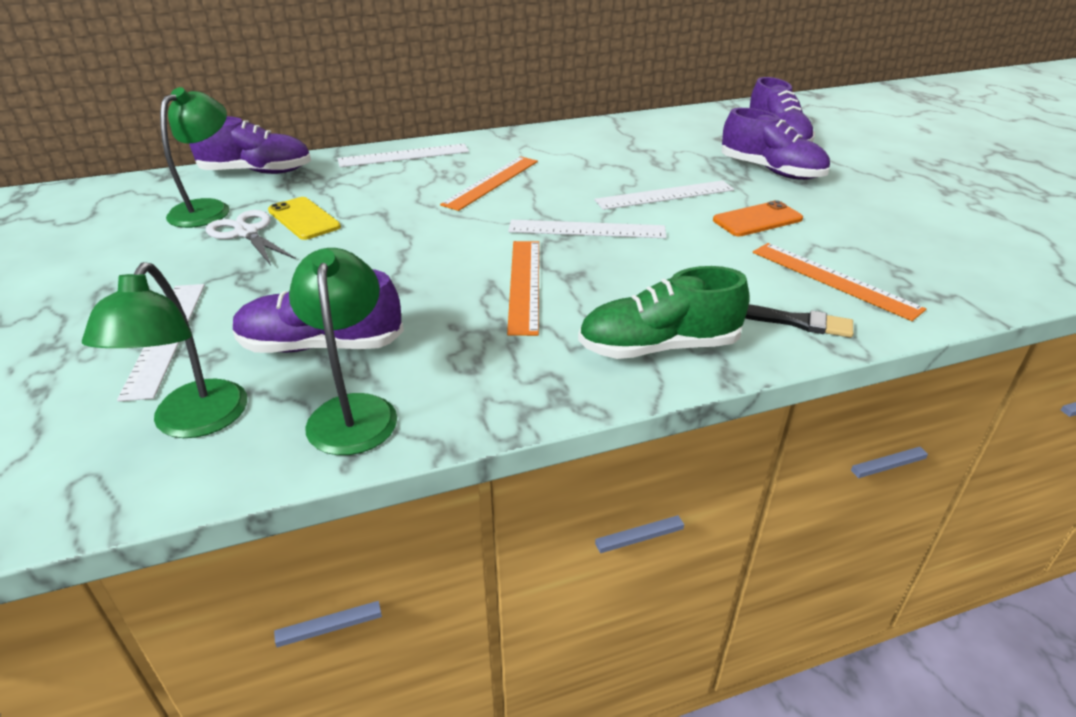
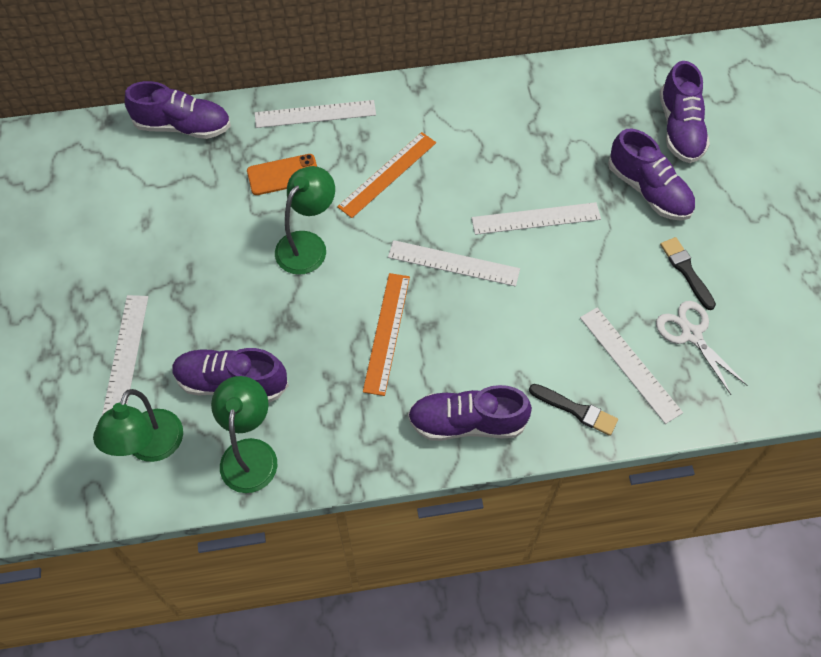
camera: 10 degrees right, 25 degrees up
green lamp [160,87,229,228] -> green lamp moved to [275,166,335,275]
white scissors [206,210,296,265] -> white scissors moved to [656,301,748,395]
yellow phone [268,197,341,240] -> none
green shoe [578,266,749,359] -> purple shoe [408,385,532,441]
orange phone [713,200,803,237] -> orange phone moved to [247,154,317,195]
orange ruler [753,243,926,321] -> white ruler [580,307,683,424]
none -> black brush [660,237,716,310]

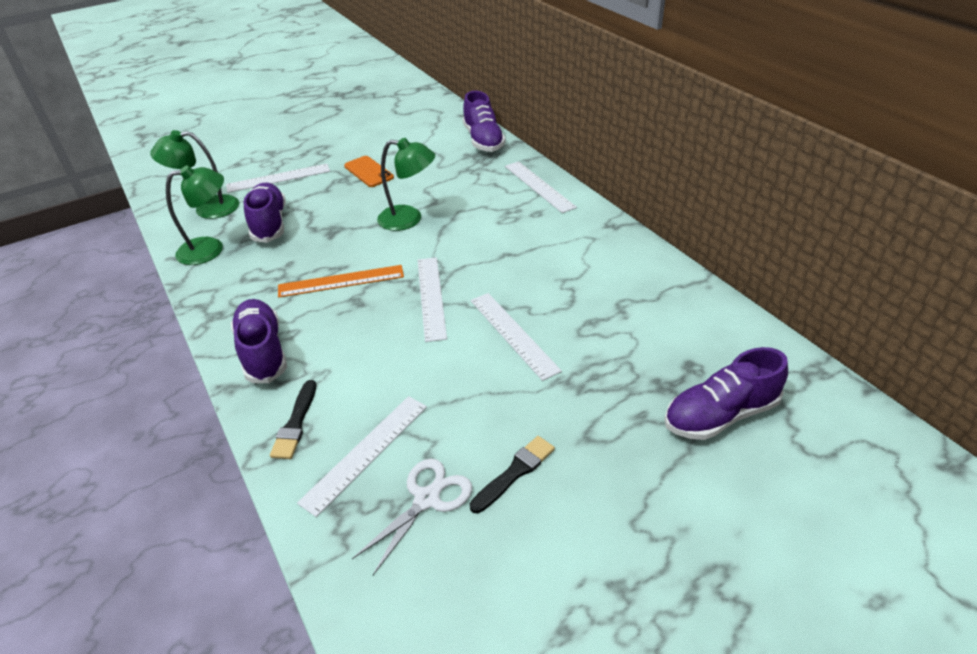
camera: 70 degrees right, 20 degrees down
orange phone [247,154,317,195] -> orange phone moved to [344,156,394,187]
orange ruler [337,132,436,218] -> none
purple shoe [608,129,695,221] -> none

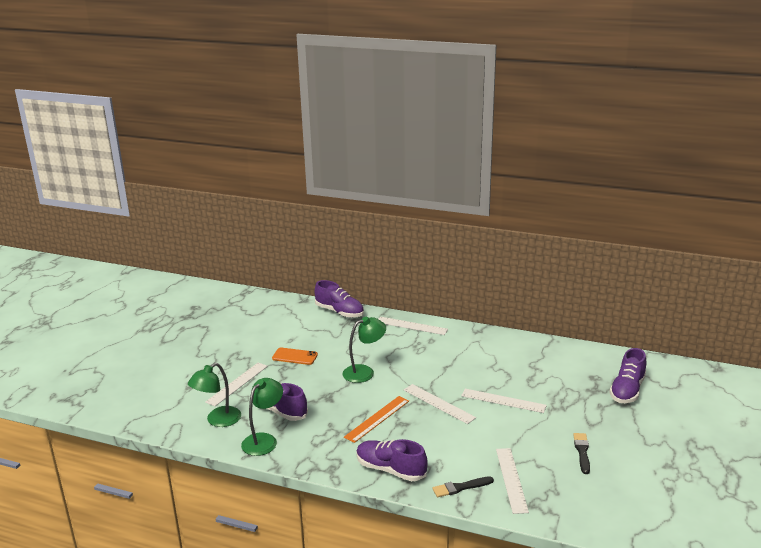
camera: 40 degrees left, 15 degrees down
black brush [270,380,316,459] -> black brush turned 105 degrees clockwise [433,476,494,497]
white scissors [352,459,472,575] -> none

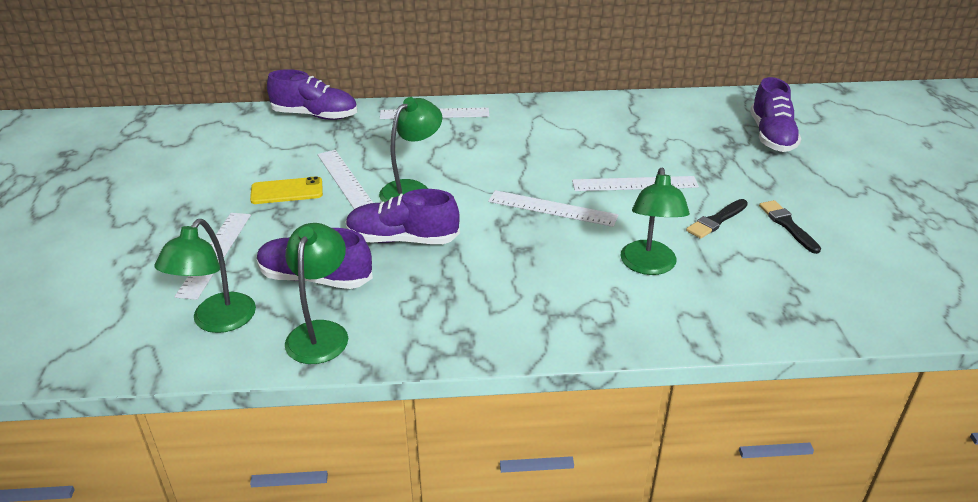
camera: 25 degrees left, 10 degrees up
orange phone [272,347,318,365] -> yellow phone [250,176,323,204]
orange ruler [344,396,409,443] -> none
purple shoe [356,439,428,481] -> purple shoe moved to [346,189,460,244]
black brush [433,476,494,497] -> black brush moved to [686,199,748,239]
white ruler [496,448,529,514] -> white ruler moved to [317,150,373,209]
none -> green lamp [620,168,690,275]

